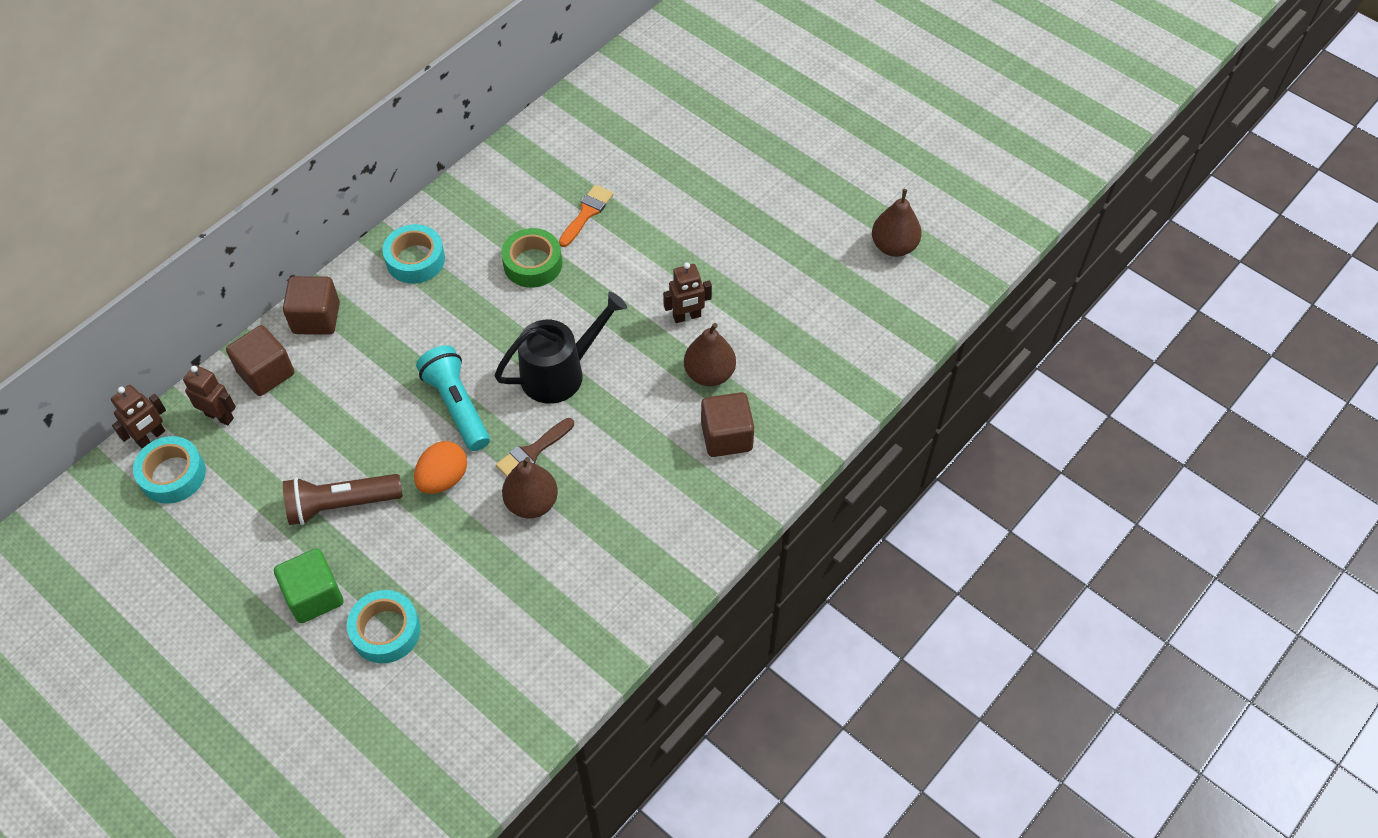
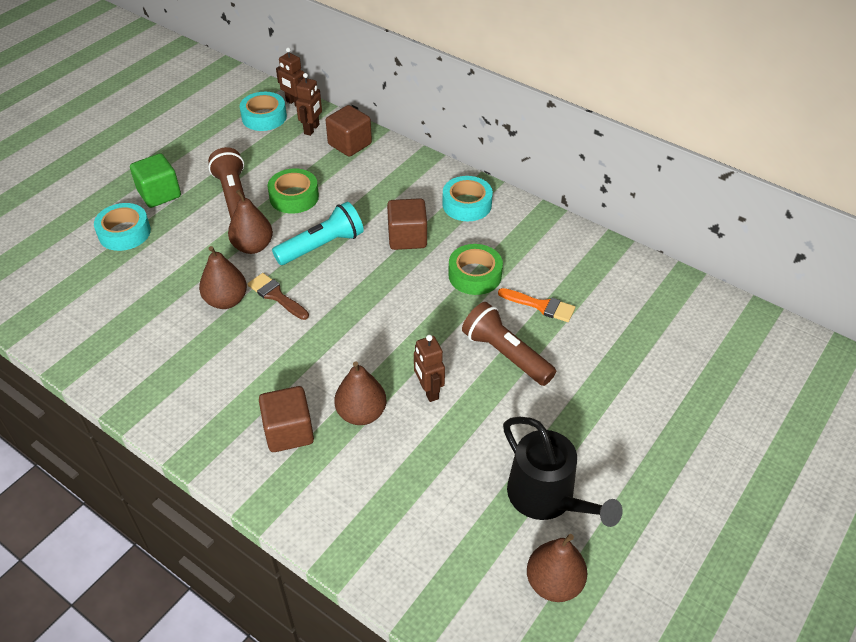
camera: 85 degrees right, 10 degrees down
brown cube [283,276,340,335] -> brown cube moved to [387,198,427,250]
orange egg [414,441,467,494] -> brown pear [228,190,273,254]
black watering can [495,292,627,404] -> black watering can moved to [503,417,623,527]
none -> green tape [268,168,319,214]
none -> brown flashlight [462,302,556,386]

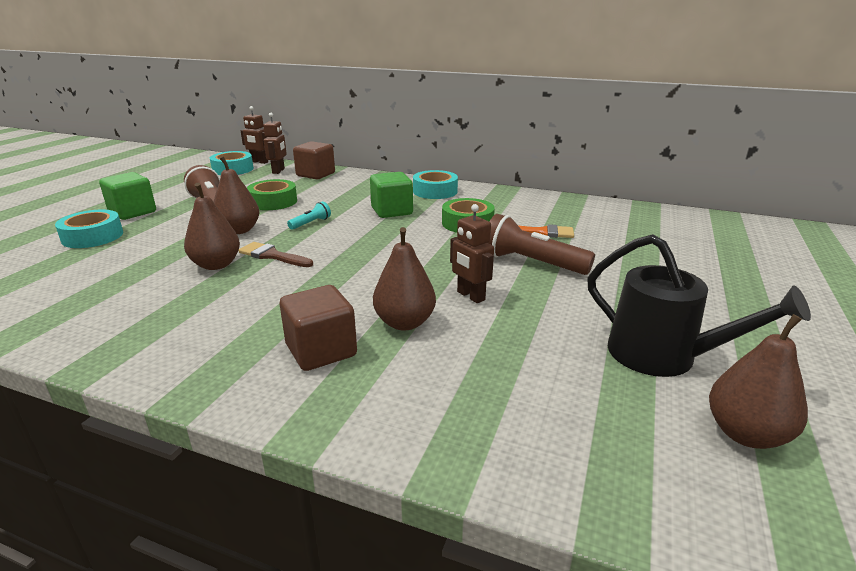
camera: 15 degrees left, 20 degrees down
turquoise flashlight [272,202,364,265] -> turquoise flashlight [287,201,331,230], size x0.50
brown cube [387,198,427,250] -> green cube [370,172,413,218]

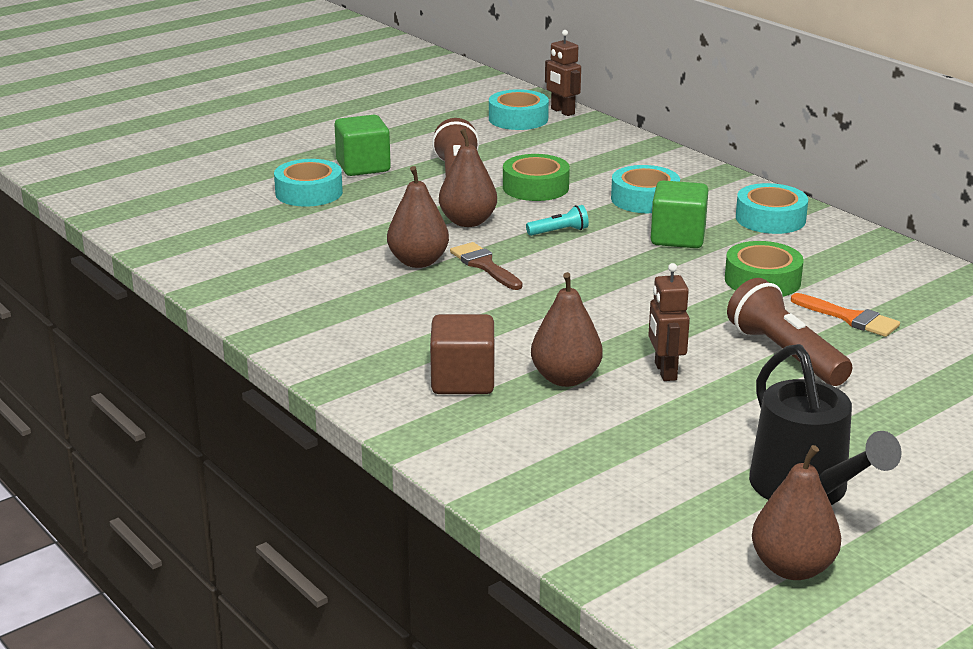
camera: 30 degrees right, 0 degrees up
brown robot [263,113,287,174] -> none
brown cube [293,141,335,179] -> none
none -> turquoise tape [611,165,680,213]

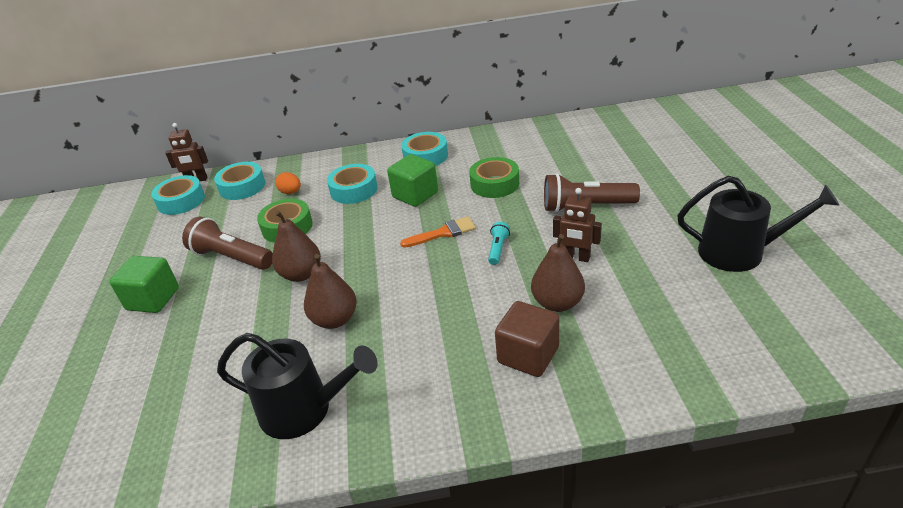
camera: 55 degrees left, 10 degrees up
turquoise tape [274,159,343,207] -> turquoise tape moved to [214,162,265,200]
brown brush [450,242,523,290] -> none
turquoise flashlight [526,205,589,236] -> turquoise flashlight moved to [488,222,510,265]
brown pear [752,445,841,580] -> none
orange brush [791,293,900,337] -> orange brush moved to [400,217,476,248]
none -> black watering can [217,333,378,439]
none -> orange egg [275,172,301,194]

